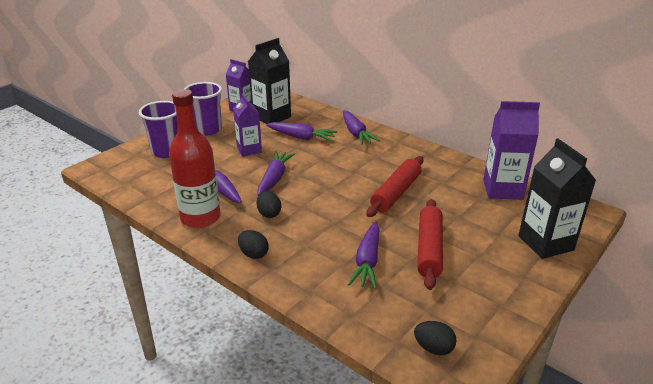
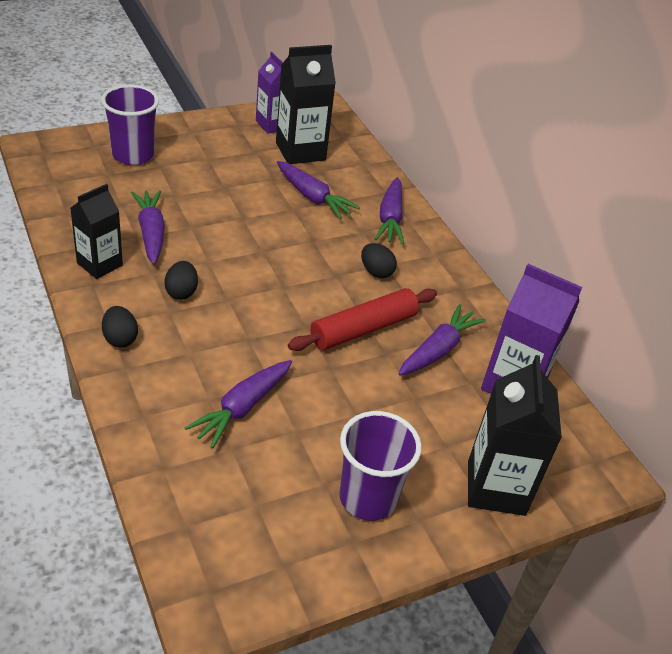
camera: 20 degrees right, 10 degrees up
red bottle [169,89,220,228] -> black carton [70,184,123,279]
purple cup [184,82,222,136] -> purple cup moved to [339,411,422,521]
purple carton [233,93,262,157] -> none
purple carrot [258,151,295,196] -> purple carrot moved to [398,304,486,376]
black egg [414,321,457,355] -> black egg moved to [361,243,397,278]
red rolling pin [417,199,443,290] -> none

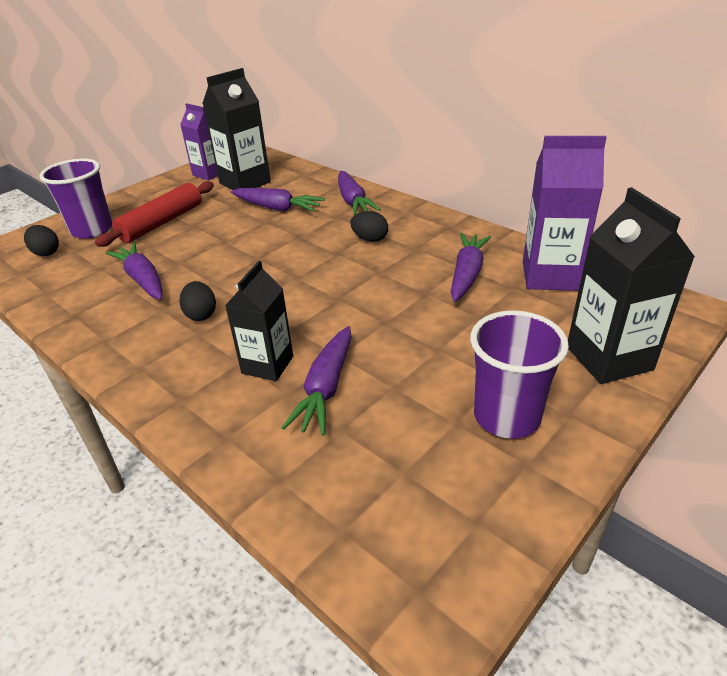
camera: 15 degrees left, 5 degrees down
black carton [70,184,123,279] -> black carton moved to [225,261,293,381]
black egg [102,306,138,348] -> black egg moved to [24,225,59,256]
red rolling pin [288,288,437,351] -> red rolling pin moved to [95,181,214,247]

